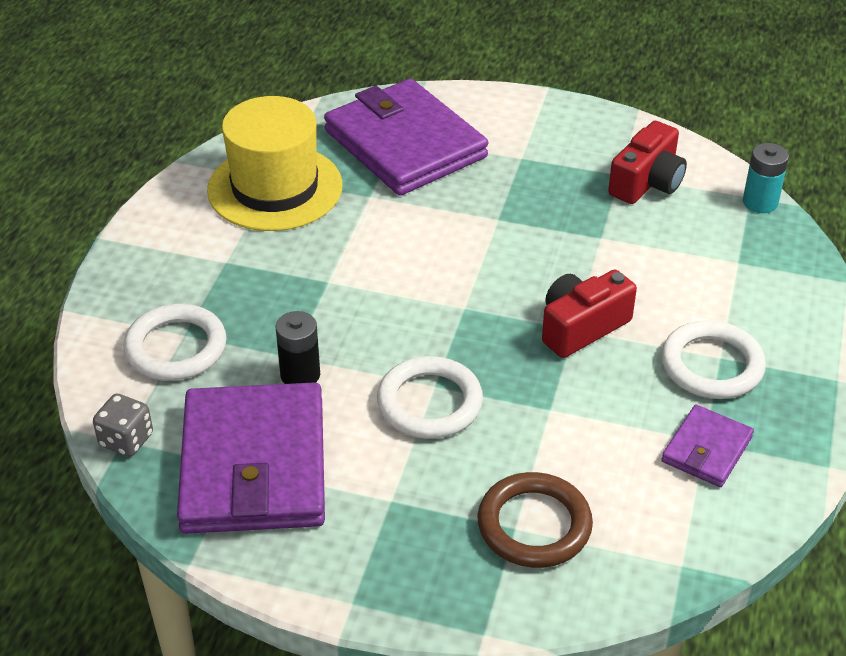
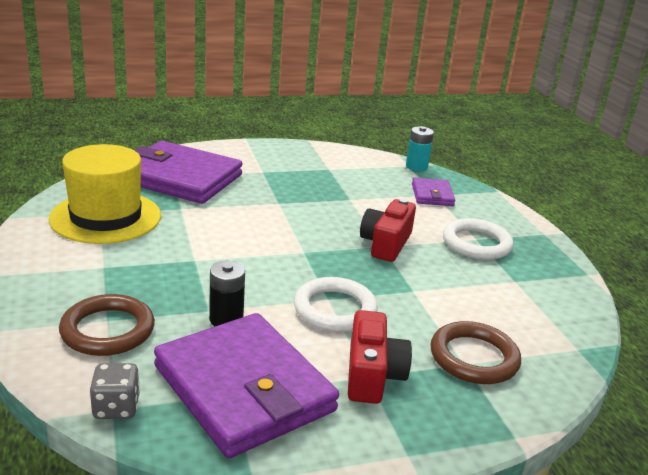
camera: 35 degrees left, 15 degrees down
white ring [124,304,227,381] -> brown ring [59,294,155,356]
red camera [608,121,687,204] -> red camera moved to [348,310,412,404]
purple wallet [661,405,754,487] -> purple wallet moved to [412,178,455,206]

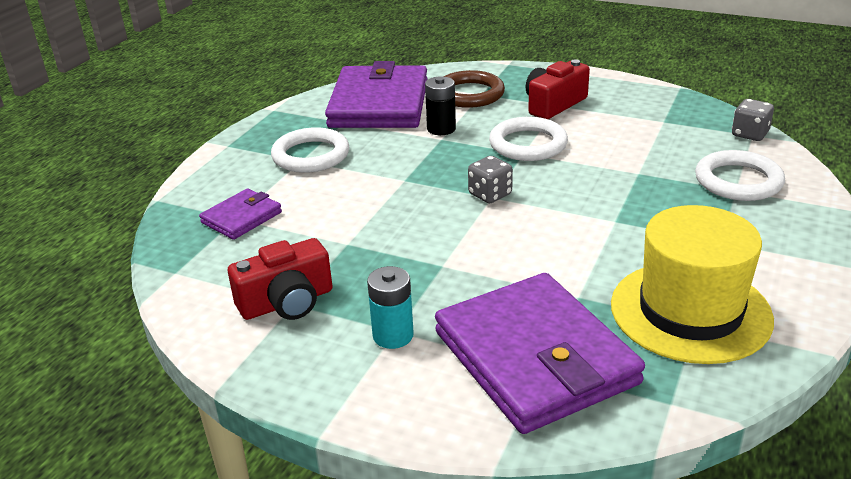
camera: 135 degrees left, 5 degrees up
brown ring [59,294,155,356] -> white ring [695,150,785,201]
purple wallet [154,313,339,458] -> purple wallet moved to [325,61,428,128]
black battery [209,261,245,326] -> black battery moved to [425,76,456,135]
red camera [360,198,416,262] -> red camera moved to [228,238,333,320]
turquoise battery [406,126,434,171] -> turquoise battery moved to [367,266,414,349]
none -> grey dice [468,156,513,203]

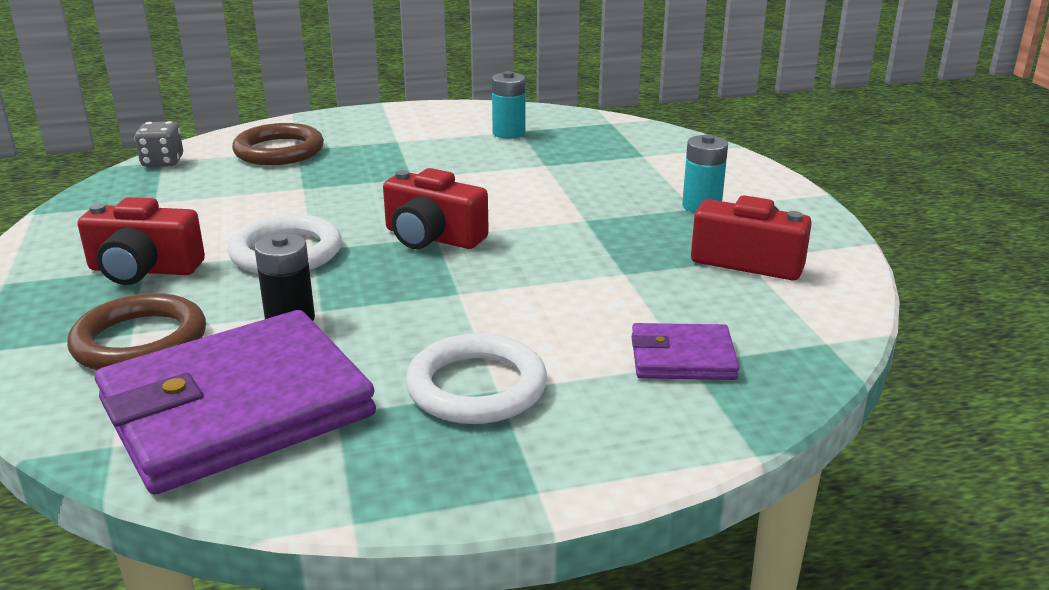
camera: 130 degrees left, 5 degrees down
purple wallet [435,273,645,434] -> none
grey dice [468,156,513,203] -> red camera [383,168,489,249]
yellow hat [611,205,774,364] -> turquoise battery [492,71,525,139]
white ring [695,150,785,201] -> brown ring [232,123,324,165]

